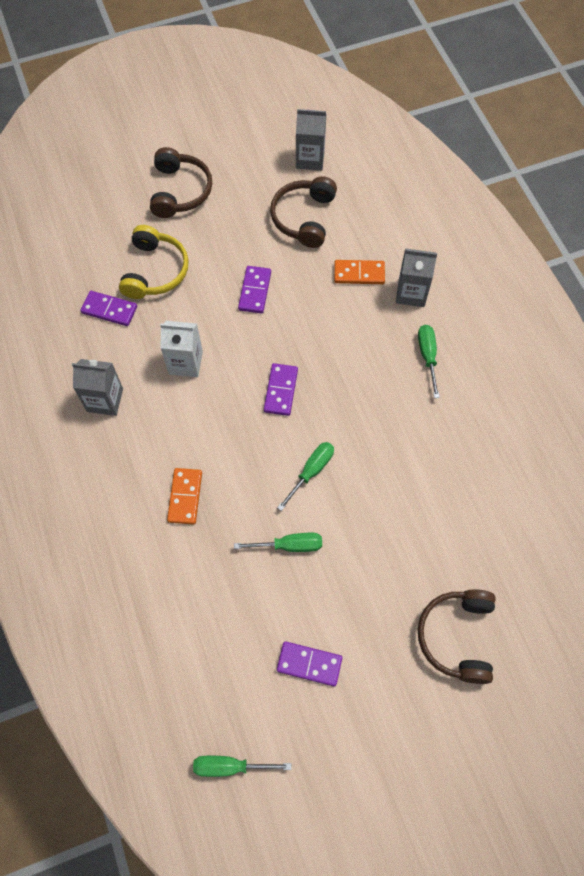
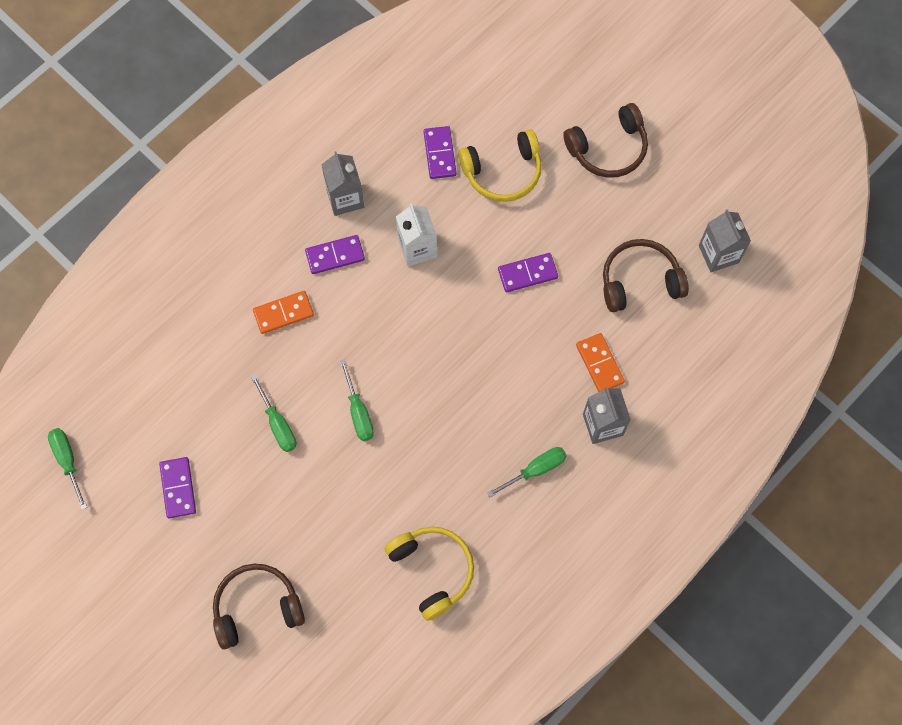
camera: 65 degrees right, 5 degrees up
purple domino [264,363,298,416] -> purple domino moved to [305,235,365,274]
green screwdriver [277,442,334,511] -> green screwdriver turned 60 degrees clockwise [340,359,374,441]
none -> yellow headphones [384,527,474,621]

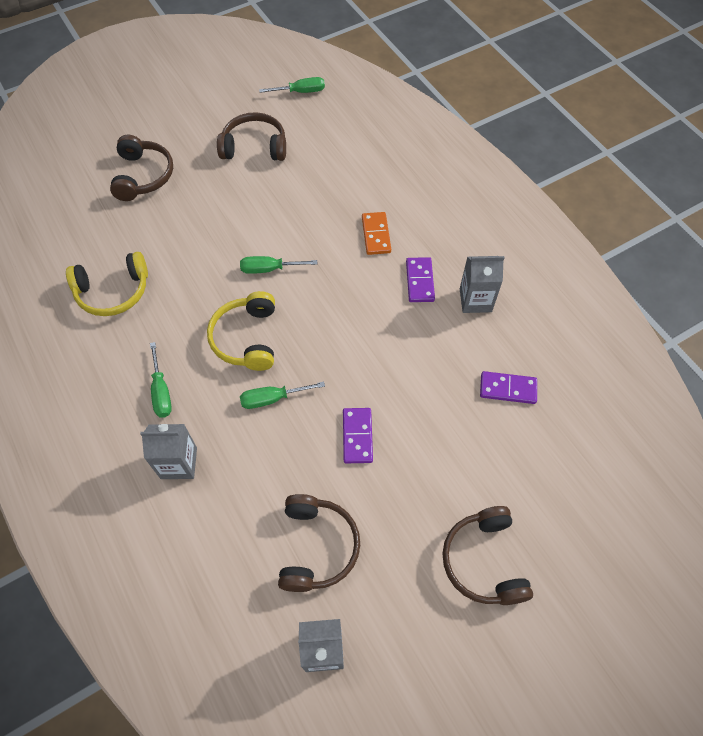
camera: 105 degrees right, 10 degrees down
purple domino [159,457,196,519] -> brown headphones [217,112,286,161]
green screwdriver [251,374,296,452] -> green screwdriver moved to [240,382,325,409]
white carton [396,203,437,267] -> none
yellow headphones [458,129,542,202] -> yellow headphones moved to [207,291,275,371]
orange domino [576,333,625,392] -> none

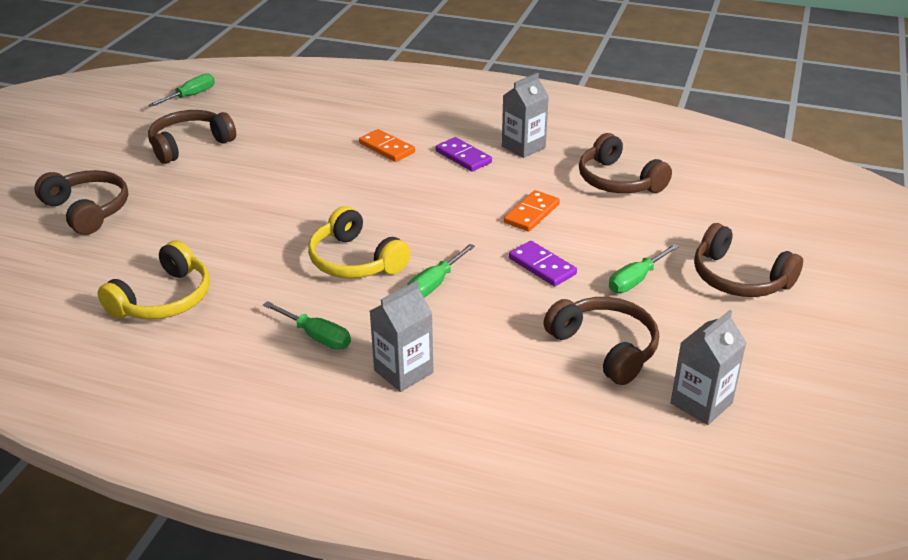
camera: 40 degrees left, 25 degrees down
green screwdriver [240,256,317,274] -> green screwdriver moved to [609,244,679,293]
purple domino [480,371,537,404] -> brown headphones [579,133,672,193]
none -> orange domino [504,190,560,231]

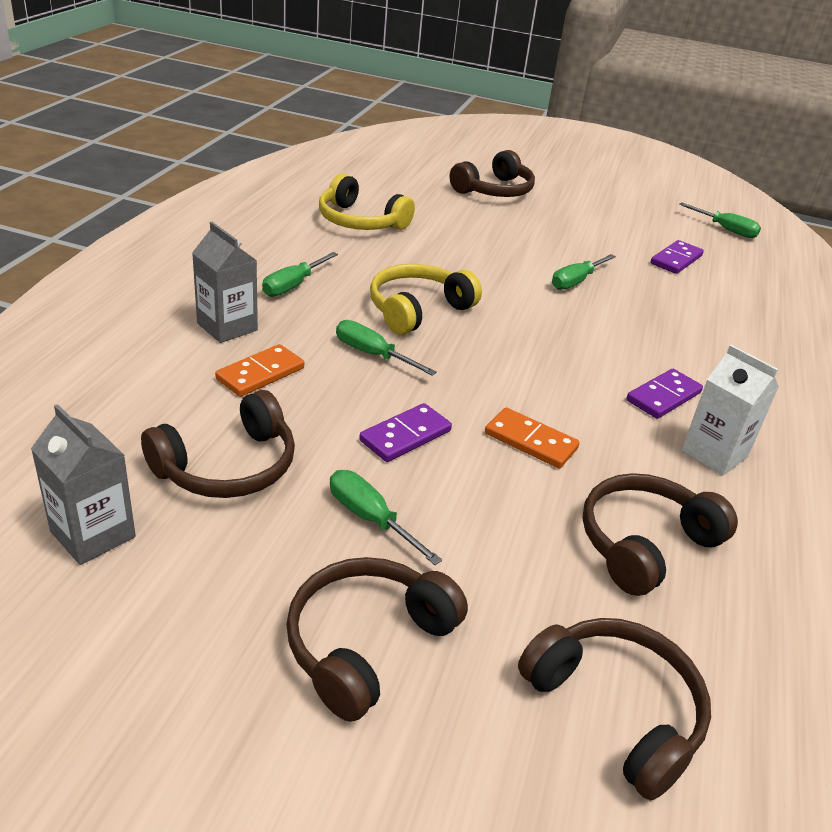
camera: 85 degrees right, 0 degrees up
brown headphones [148,110,236,164] -> brown headphones moved to [518,618,711,801]
orange domino [359,129,415,162] -> orange domino moved to [215,344,304,397]
grey carton [502,73,549,158] -> white carton [681,345,779,476]
none -> green screwdriver [552,254,616,290]
none -> purple domino [650,240,704,274]

